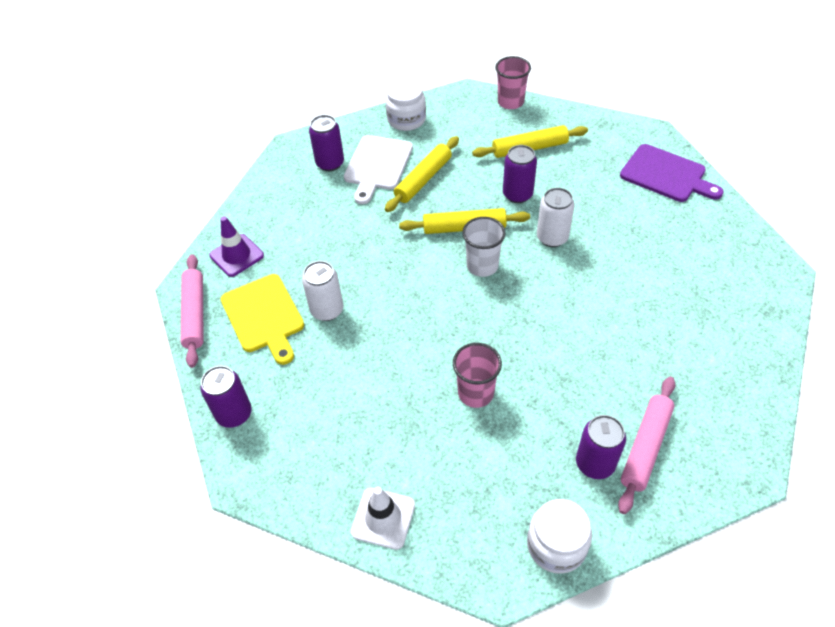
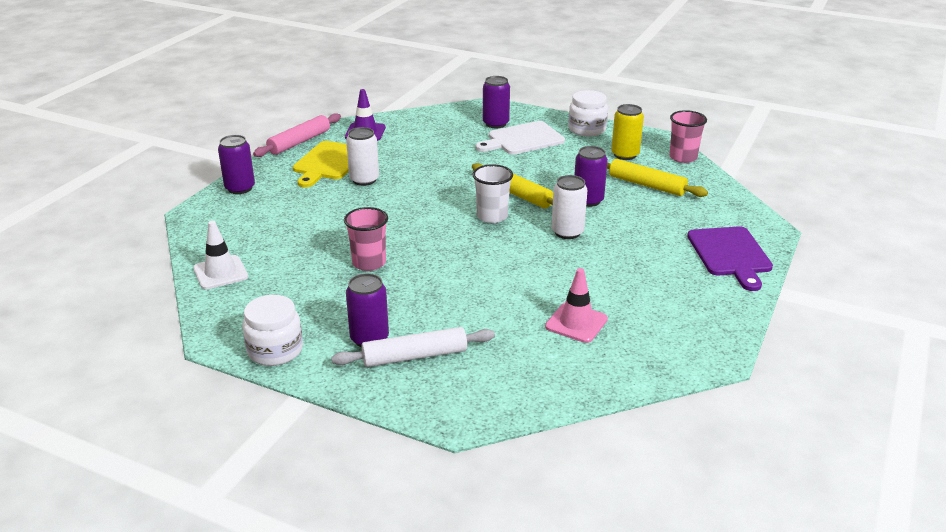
camera: 45 degrees right, 20 degrees down
yellow rolling pin [385,136,459,212] -> none
pink rolling pin [618,377,675,514] -> white rolling pin [331,327,495,367]
none -> pink traffic cone [545,268,608,343]
none -> yellow can [611,104,644,160]

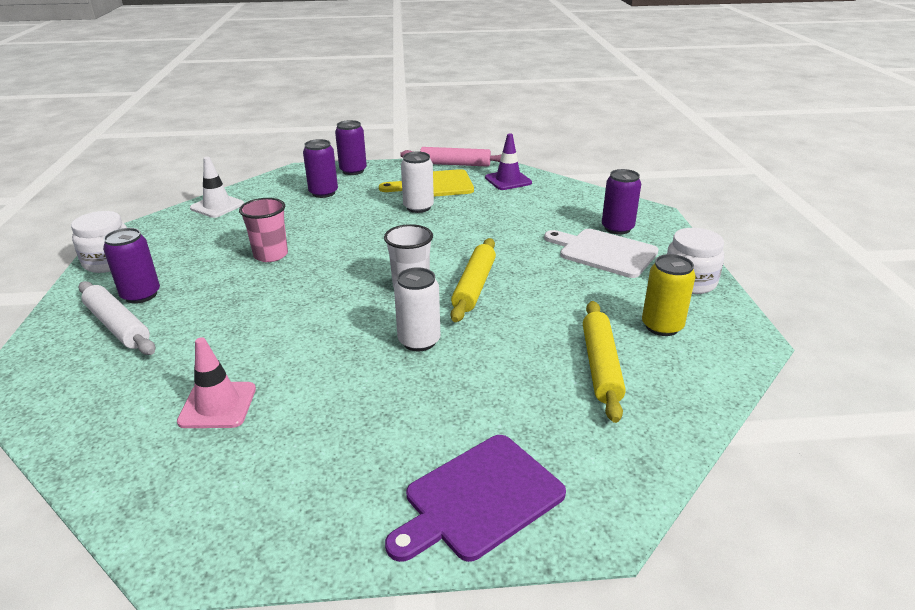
camera: 60 degrees right, 0 degrees up
purple can [574,146,608,207] -> purple can moved to [303,139,338,198]
pink cup [669,110,707,163] -> none

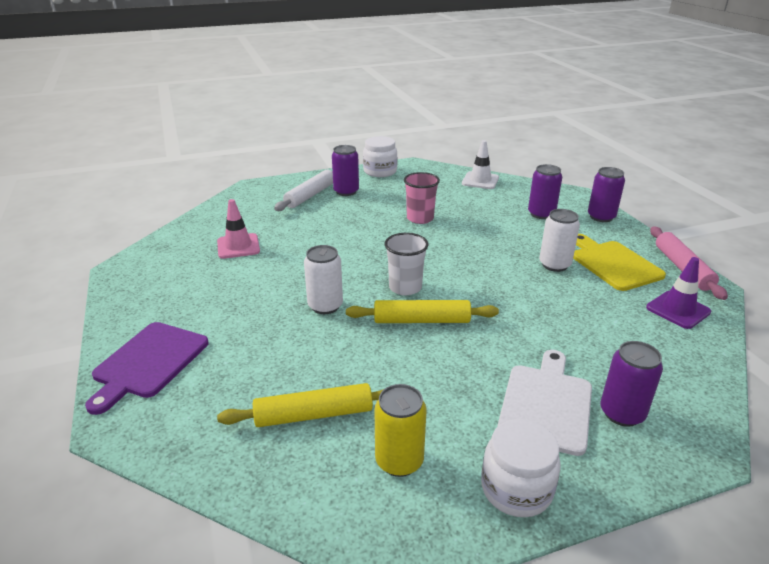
camera: 75 degrees right, 0 degrees up
purple cutting board [385,435,566,562] -> purple cutting board turned 105 degrees counterclockwise [85,322,209,415]

